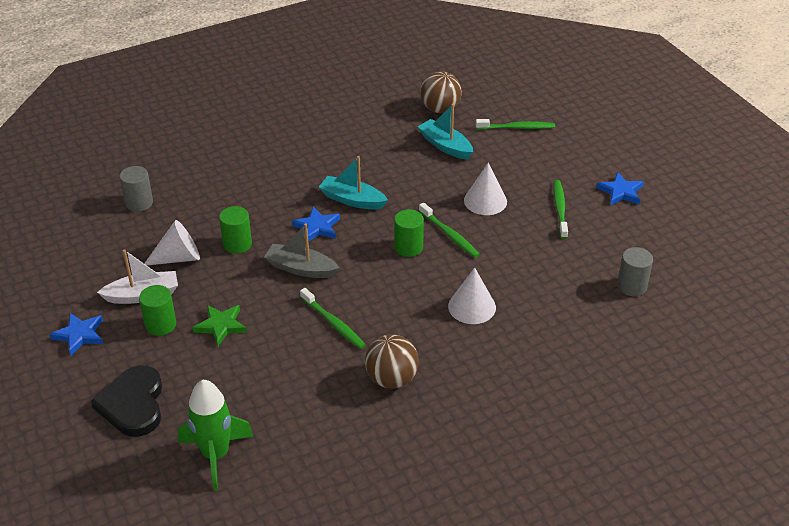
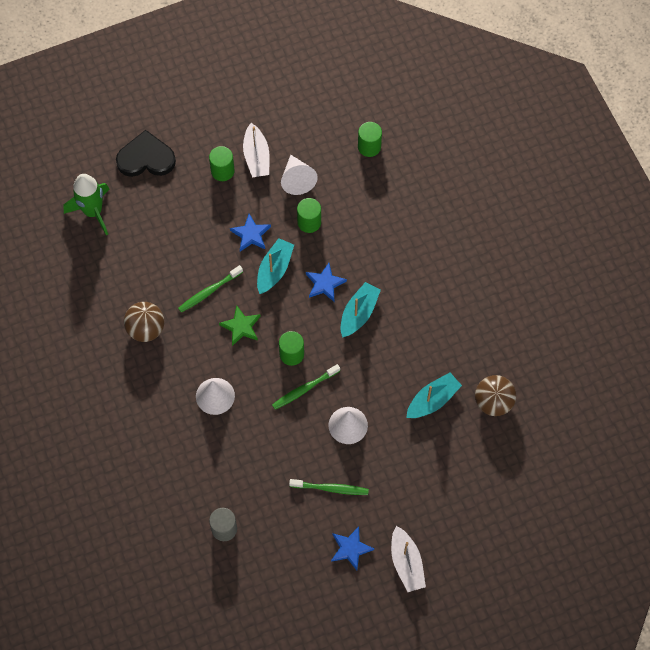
camera: 95 degrees right, 25 degrees up
blue star [50,313,103,356] -> blue star moved to [230,214,271,252]
grey cylinder [119,166,153,212] -> green cylinder [358,122,382,157]
green star [193,305,247,346] -> green star moved to [219,305,261,346]
grey boat [264,223,339,278] -> turquoise boat [257,238,294,294]
green toothbrush [476,119,555,130] -> none
none -> white boat [391,526,426,592]

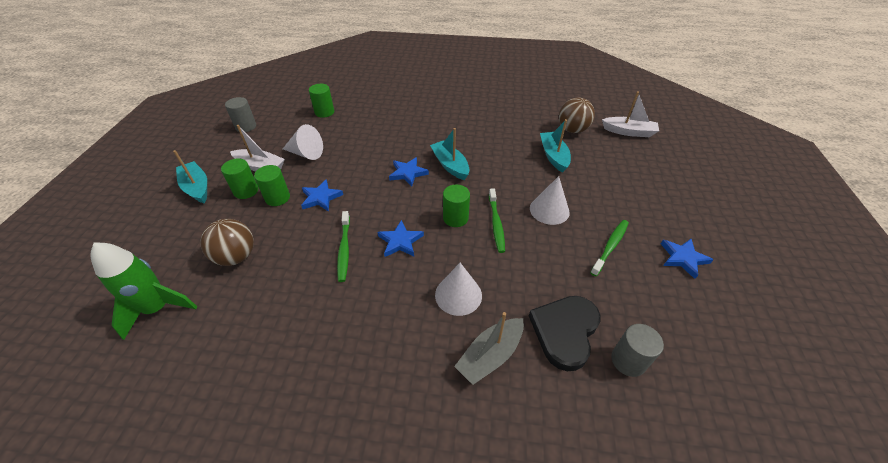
camera: 60 degrees left, 20 degrees down
black heart [116,130,176,177] -> black heart moved to [529,296,600,371]
brown ball [124,302,164,342] -> brown ball moved to [200,219,254,266]
green star [219,305,261,346] -> blue star [377,220,424,257]
turquoise boat [257,238,294,294] -> turquoise boat moved to [173,150,207,204]
green cylinder [297,198,321,233] -> green cylinder moved to [254,165,290,206]
white boat [391,526,426,592] -> white boat moved to [602,91,659,137]
none -> grey cylinder [225,97,256,132]
none -> grey boat [454,312,524,385]

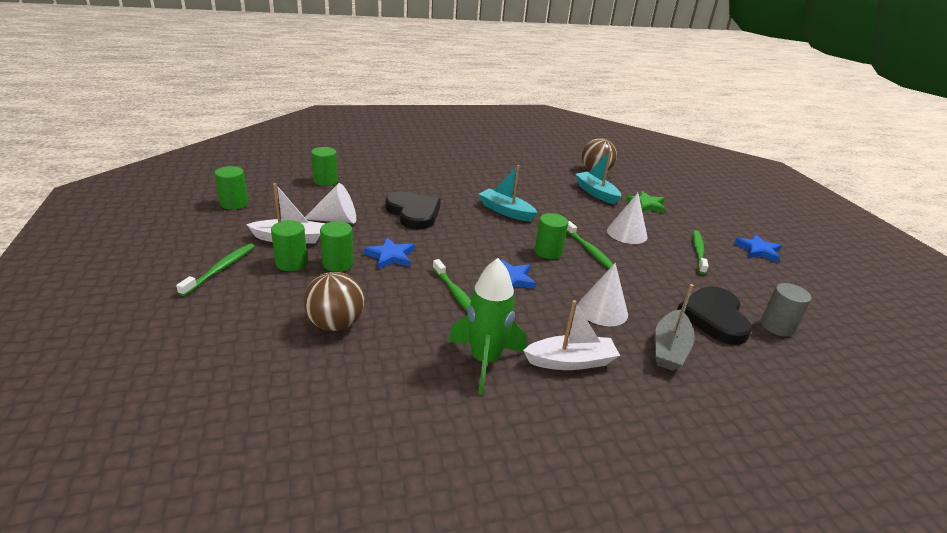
camera: 25 degrees left, 15 degrees down
green rocket [91,242,197,340] -> green rocket moved to [449,258,527,395]
turquoise boat [173,150,207,204] -> green toothbrush [176,243,255,296]
grey cylinder [225,97,256,132] -> green cylinder [215,166,248,210]
blue star [389,157,429,187] -> none
white boat [602,91,659,137] -> white boat moved to [523,300,620,370]
none -> black heart [385,192,441,230]
none -> green star [625,191,666,214]

